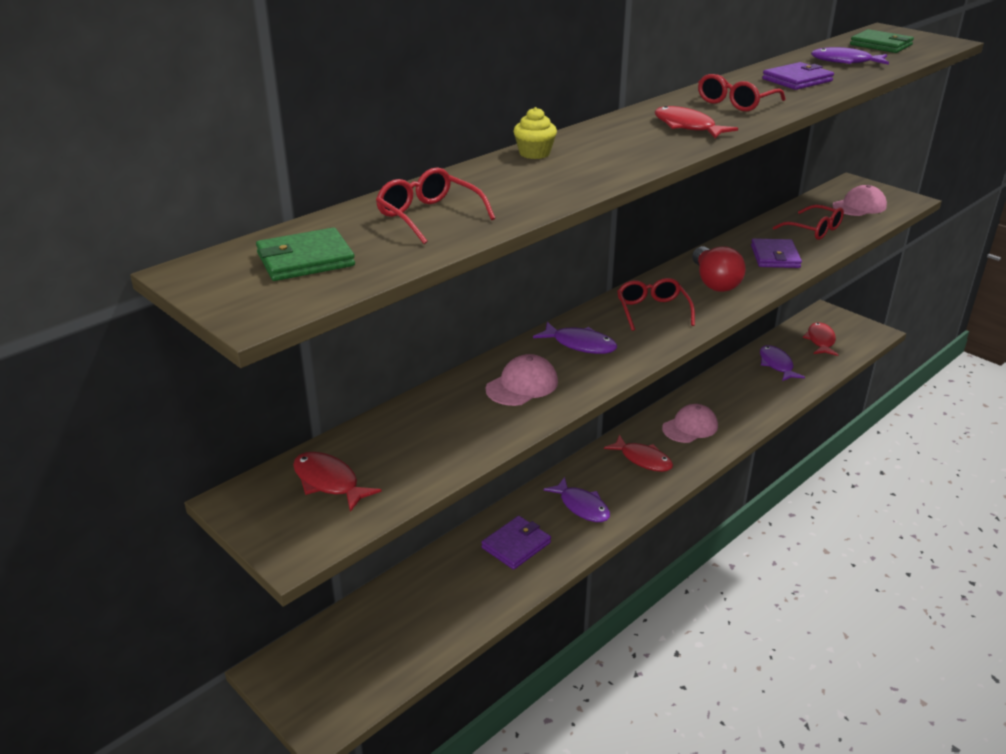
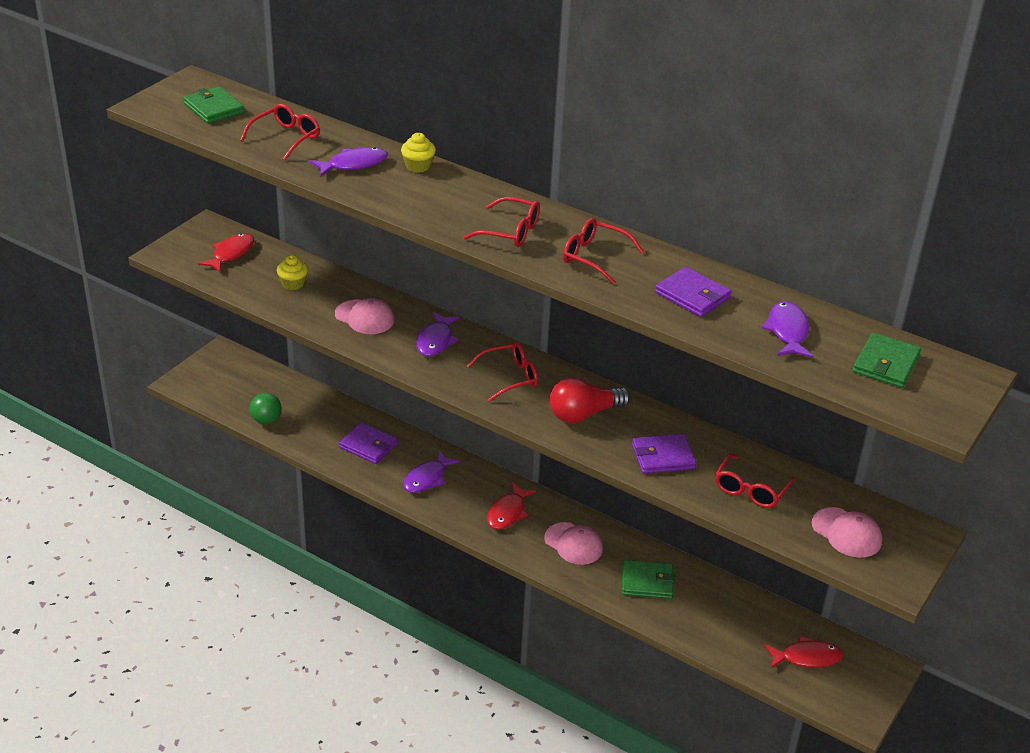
camera: 75 degrees right, 5 degrees up
red fish [655,106,738,138] -> red glasses [463,197,540,247]
purple fish [760,345,805,381] -> purple fish moved to [310,147,388,176]
none -> green ball [250,393,282,424]
none -> yellow cupcake [277,255,308,290]
none -> green wallet [622,560,675,599]

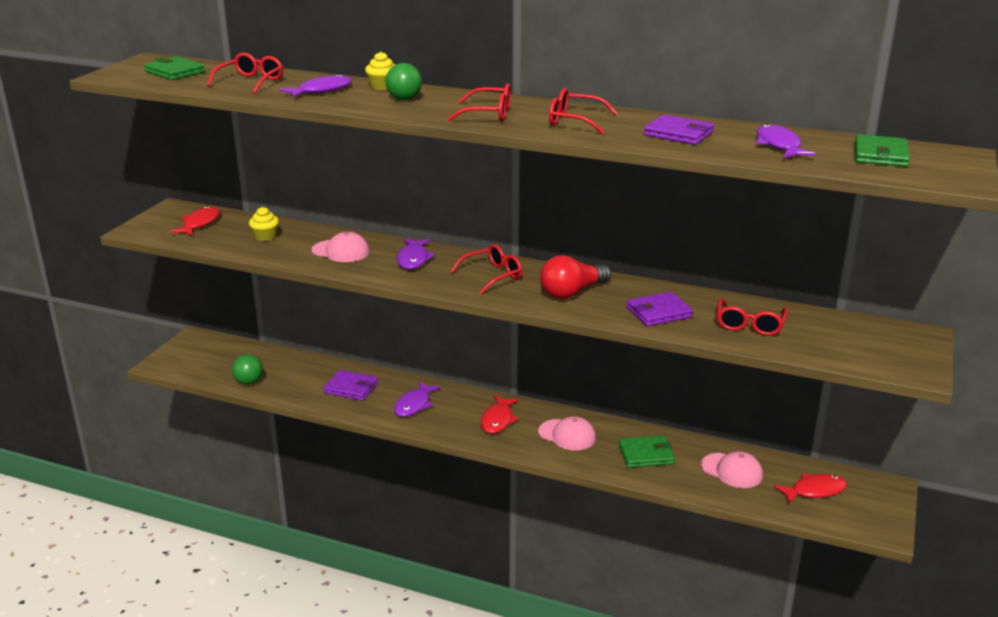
camera: 10 degrees left, 10 degrees down
pink cap [812,507,882,558] -> pink cap moved to [701,451,763,488]
none -> green ball [386,63,422,100]

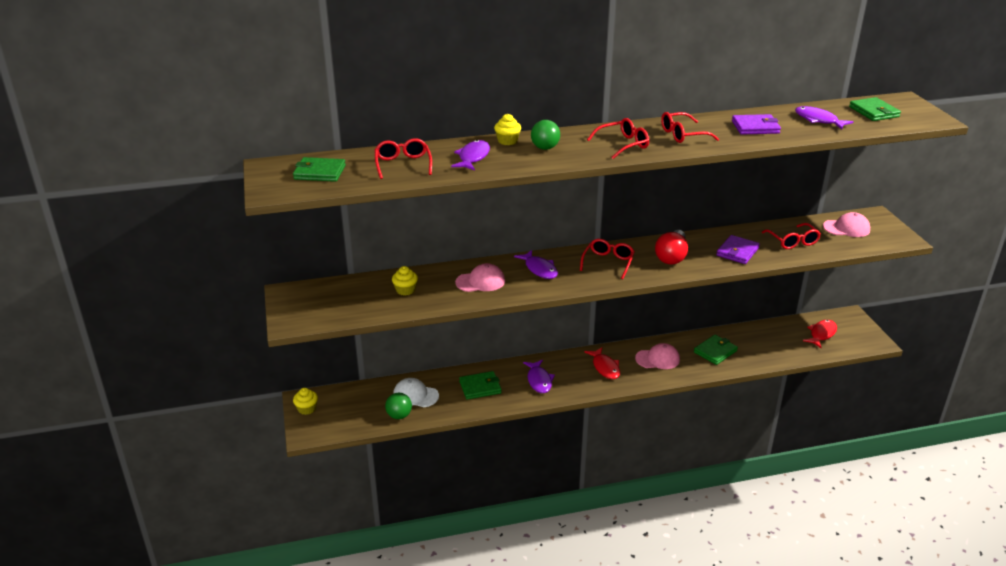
camera: 35 degrees left, 5 degrees up
red fish [170,206,220,236] -> none
purple wallet [323,370,378,401] -> green wallet [459,371,502,400]
pink cap [701,451,763,488] -> pink cap moved to [823,212,870,237]
none -> yellow cupcake [293,388,318,415]
none -> white cap [393,378,439,407]

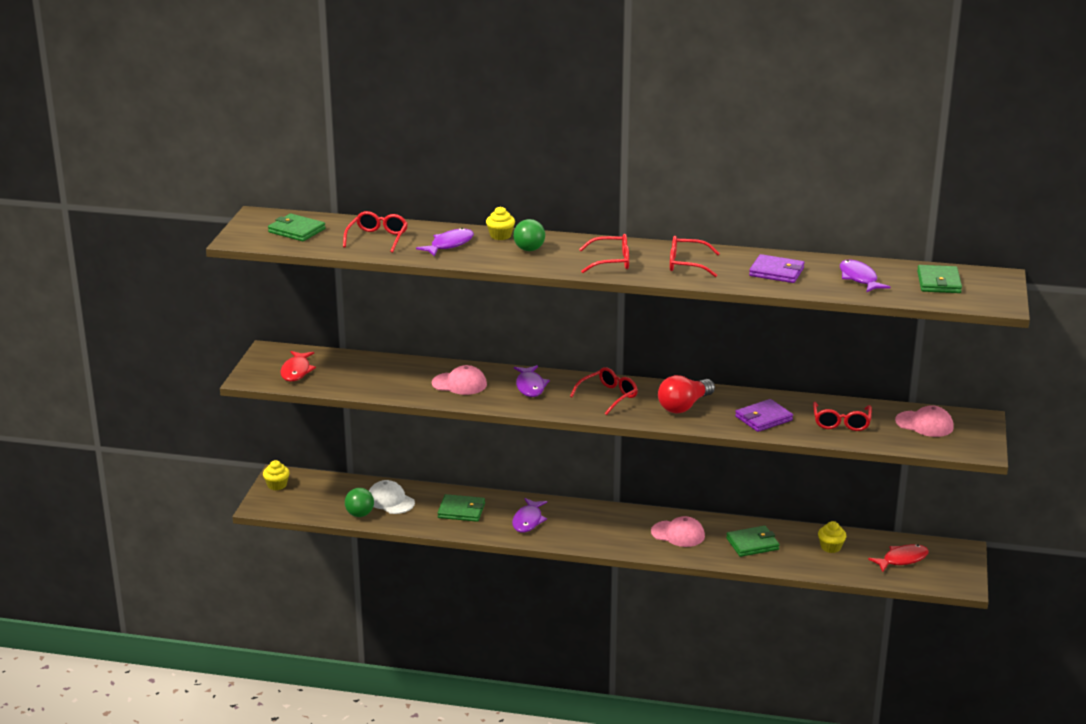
camera: 25 degrees right, 5 degrees down
yellow cupcake [392,266,418,295] -> yellow cupcake moved to [818,521,846,553]
red fish [585,347,620,379] -> red fish moved to [280,351,316,382]

